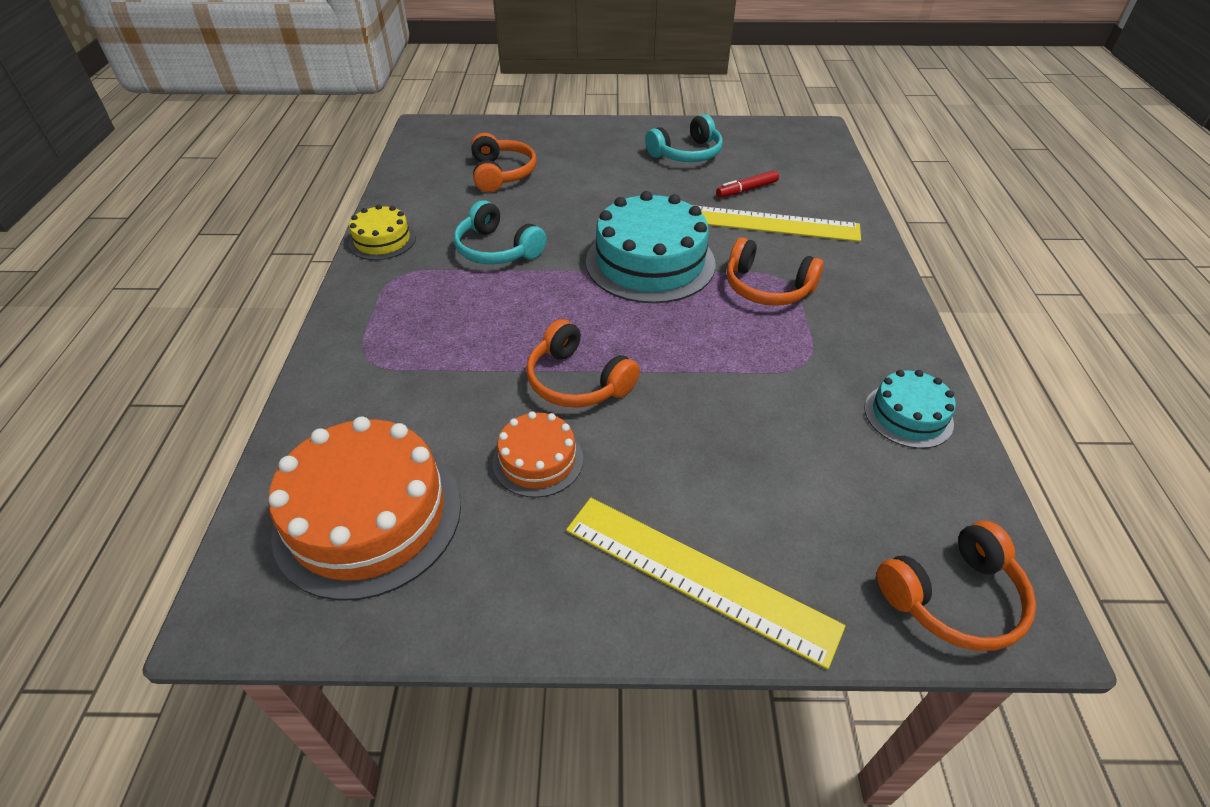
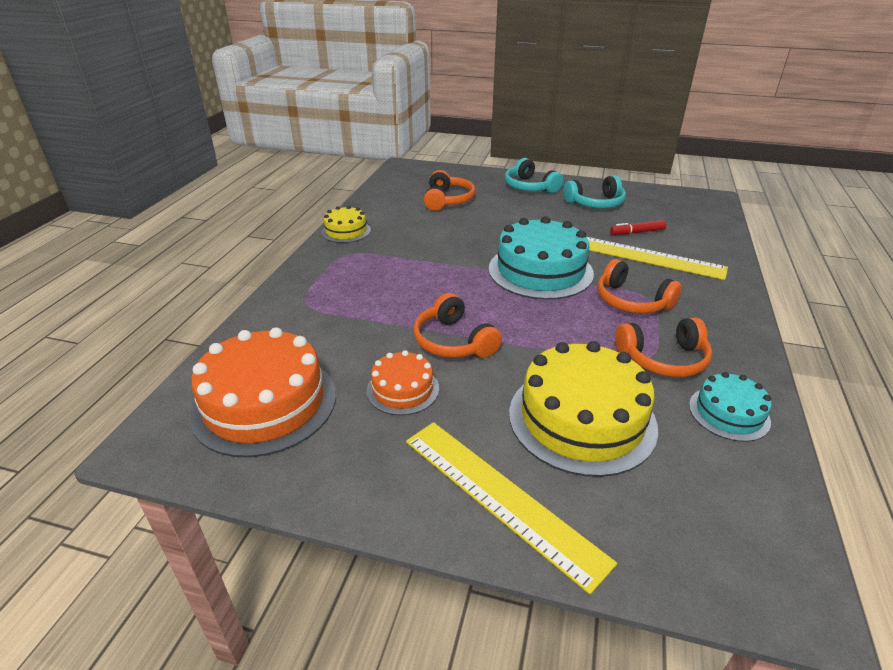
camera: 15 degrees right, 10 degrees down
turquoise headphones [454,200,546,264] -> turquoise headphones moved to [505,158,563,193]
orange headphones [877,521,1036,651] -> orange headphones moved to [615,317,712,377]
none -> yellow cake [509,341,658,477]

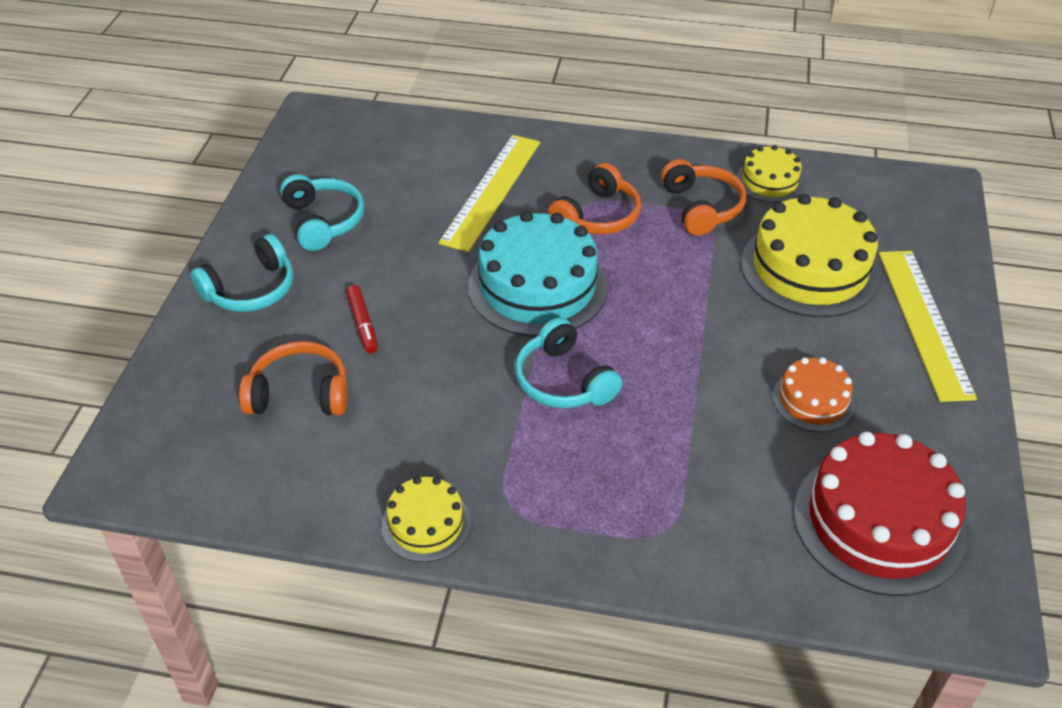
camera: 95 degrees left, 10 degrees up
orange cake [190,327,336,457] -> red cake [794,432,967,596]
yellow ruler [406,422,617,594] -> yellow ruler turned 45 degrees counterclockwise [879,251,977,402]
orange headphones [413,293,502,358] -> none
red marker [610,220,667,235] -> red marker moved to [346,285,378,353]
turquoise cake [689,372,772,442] -> yellow cake [737,145,804,203]
none -> turquoise headphones [515,317,622,408]

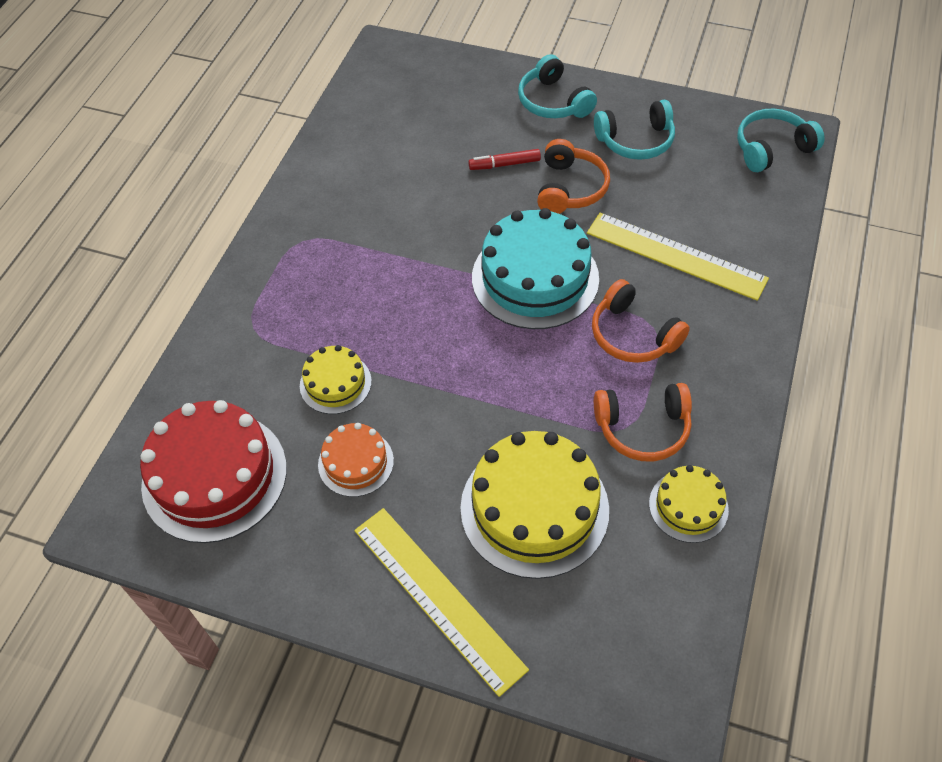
camera: 100 degrees right, 10 degrees up
orange headphones [239,341,348,415] -> orange headphones moved to [537,139,610,214]
yellow cake [381,477,471,562] -> yellow cake moved to [300,345,372,414]
turquoise headphones [515,317,622,408] -> turquoise headphones moved to [737,108,825,172]
yellow ruler [879,251,977,402] -> yellow ruler turned 45 degrees clockwise [354,508,529,697]

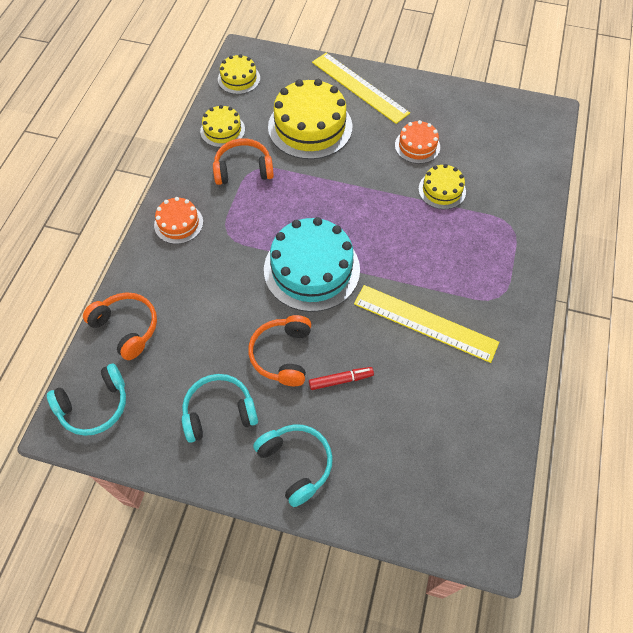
camera: 175 degrees right, 5 degrees up
red cake [140,400,287,543] -> none
yellow ruler [587,213,769,301] -> yellow ruler moved to [354,285,499,363]
orange headphones [592,279,690,363] -> orange headphones moved to [83,292,157,360]
none -> orange cake [154,197,203,244]
none -> yellow cake [218,54,260,94]

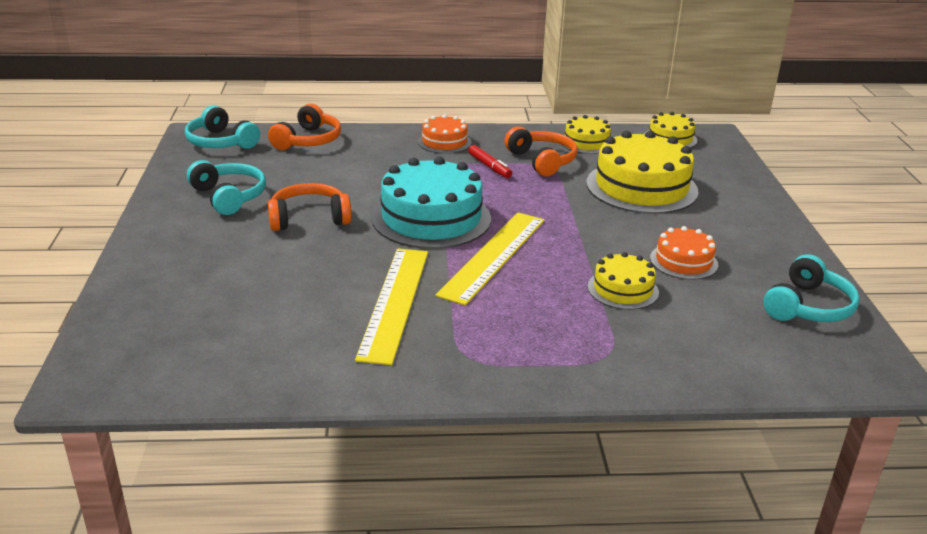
camera: 70 degrees right, 30 degrees down
turquoise headphones [253,424,333,507] -> turquoise headphones moved to [763,254,860,322]
red marker [309,367,374,390] -> red marker moved to [468,145,512,178]
yellow ruler [312,53,410,124] -> yellow ruler moved to [435,212,544,305]

